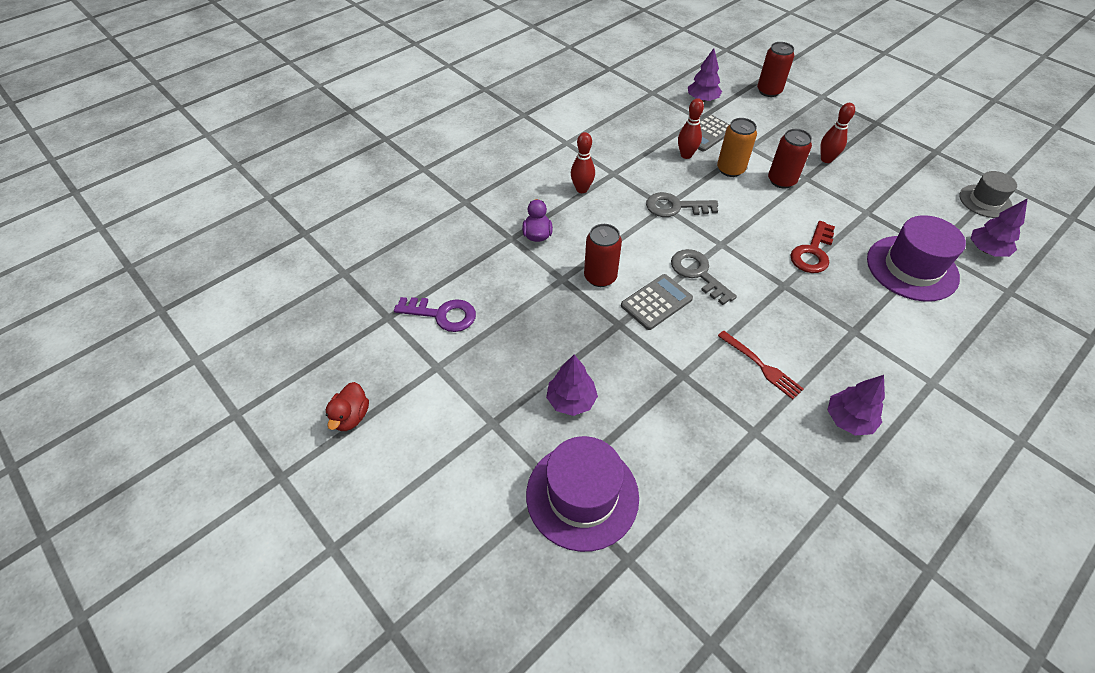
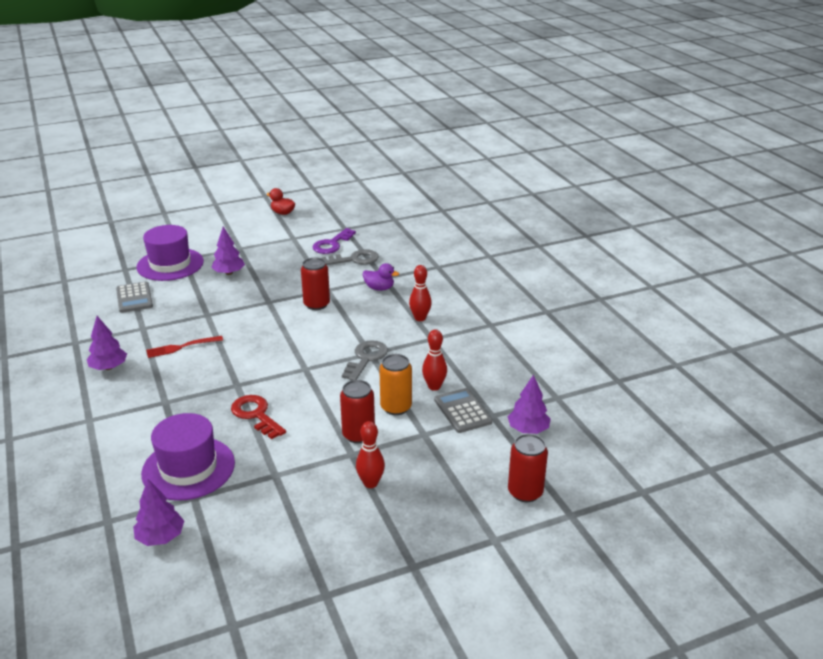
camera: 110 degrees right, 20 degrees down
grey calculator [621,274,693,330] -> grey calculator moved to [116,281,153,313]
grey key [671,249,737,305] -> grey key moved to [321,249,379,265]
grey hat [959,171,1017,218] -> none

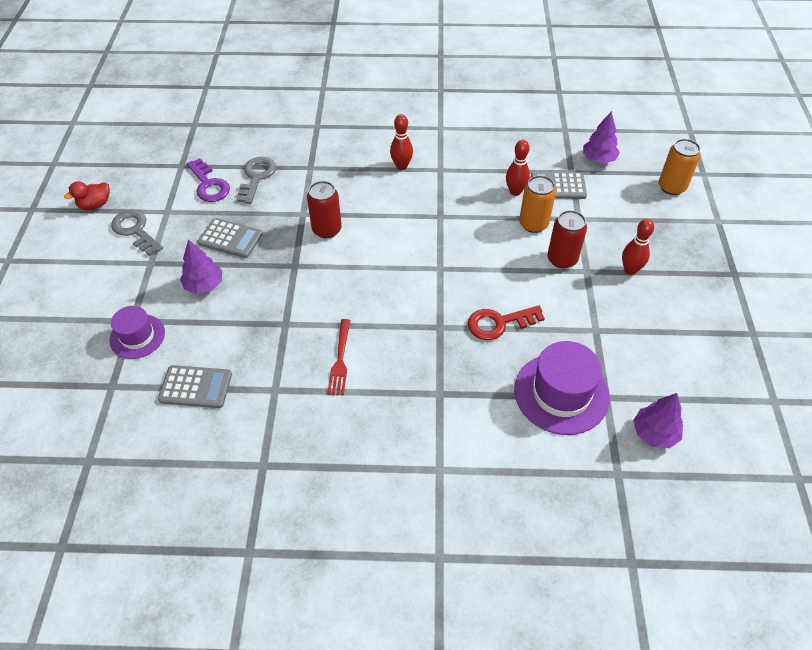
camera: 65 degrees left, 20 degrees up
purple tree [87,316,127,370] -> none
purple hat [137,225,204,281] -> purple hat [109,306,165,359], size x0.61
grey key [342,340,388,381] -> grey key moved to [111,210,163,256]
purple duck [363,263,399,291] -> none
red can [508,434,548,502] -> orange can [659,139,701,195]
none -> grey calculator [197,218,263,258]

